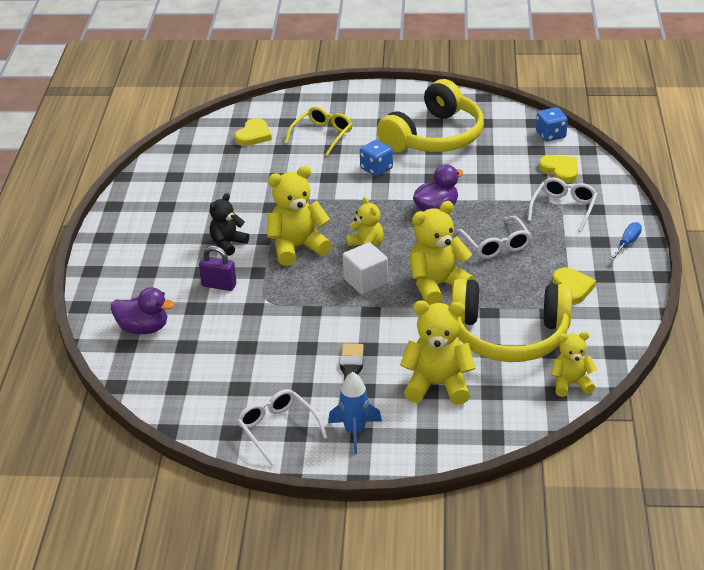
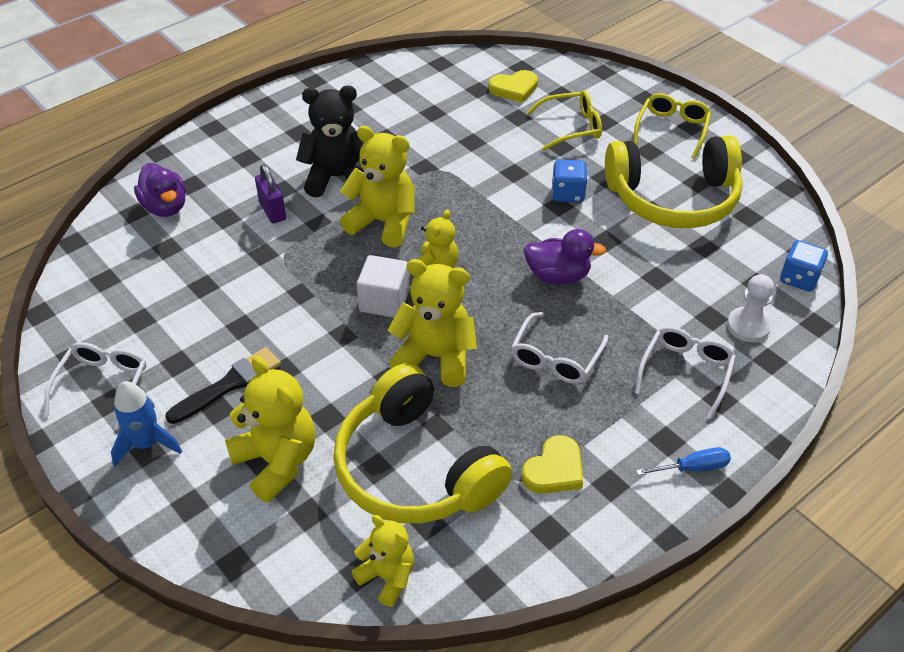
camera: 45 degrees right, 10 degrees up
black teddy bear [210,193,249,256] -> black teddy bear [296,85,364,197], size x1.62
white glasses [528,177,597,232] -> white glasses turned 45 degrees counterclockwise [635,327,736,419]
yellow heart [539,155,578,183] -> white pawn [727,274,774,342]
none -> yellow glasses [633,93,711,159]

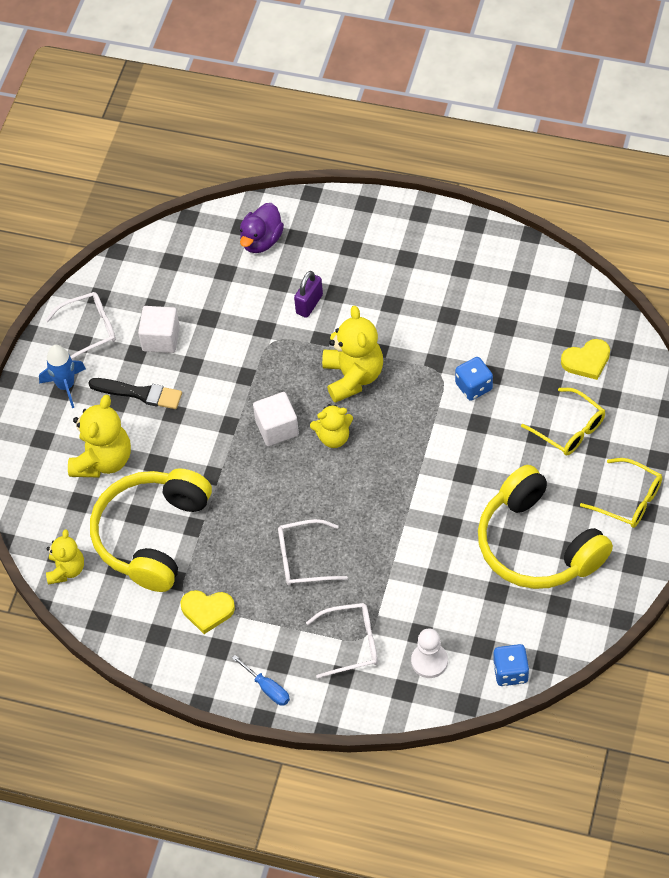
camera: 60 degrees right, 10 degrees up
black teddy bear [296,85,364,197] -> none
yellow teddy bear [388,259,477,387] -> none
yellow heart [489,70,538,103] -> yellow heart turned 60 degrees counterclockwise [561,339,610,380]
purple duck [524,229,606,285] -> none
blue dice [552,159,587,203] -> blue dice moved to [455,357,493,401]
yellow glasses [633,93,711,159] -> yellow glasses turned 45 degrees clockwise [580,458,662,528]
none -> white cube [138,306,180,353]

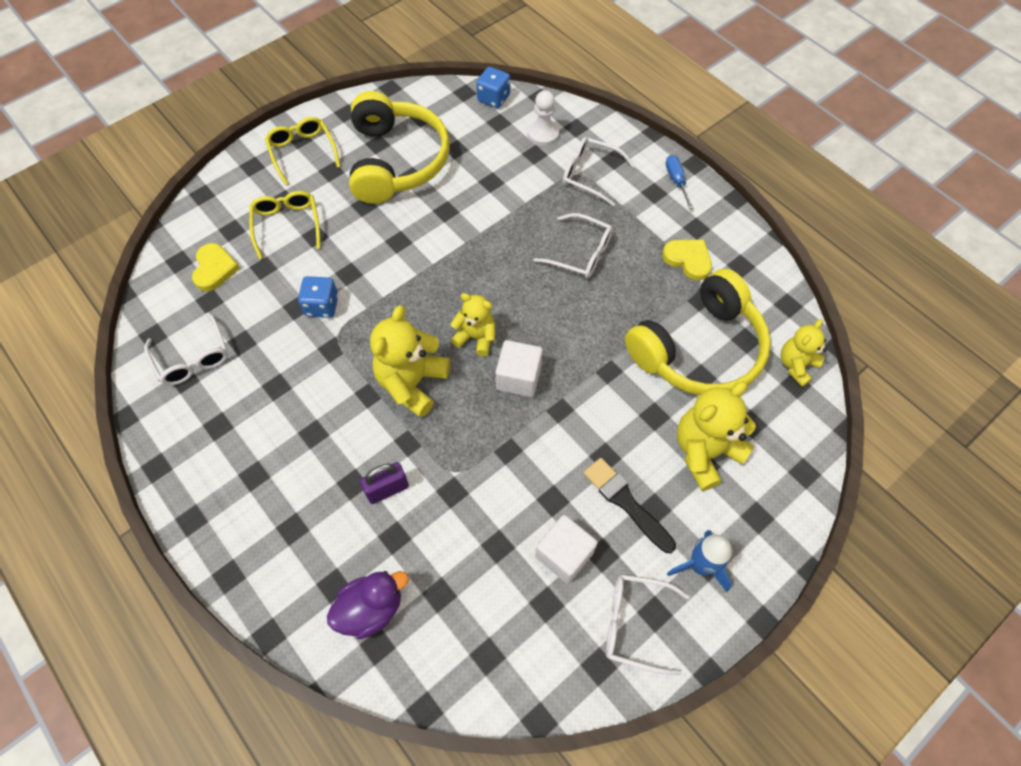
camera: 150 degrees left, 5 degrees up
yellow heart [561,339,610,380] -> yellow heart turned 75 degrees clockwise [192,243,240,291]
none -> white glasses [144,312,228,385]

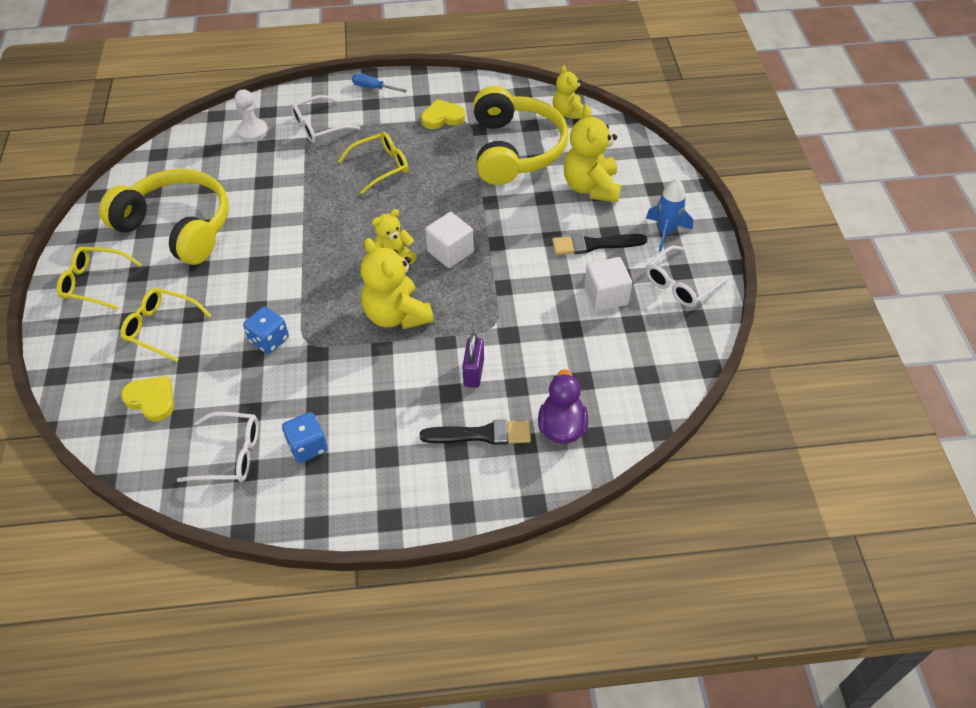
camera: 55 degrees left, 10 degrees down
blue dice [476,67,510,108] -> blue dice moved to [282,412,328,463]
white glasses [533,213,613,278] -> yellow glasses [338,132,408,194]
none -> black brush [420,420,531,445]

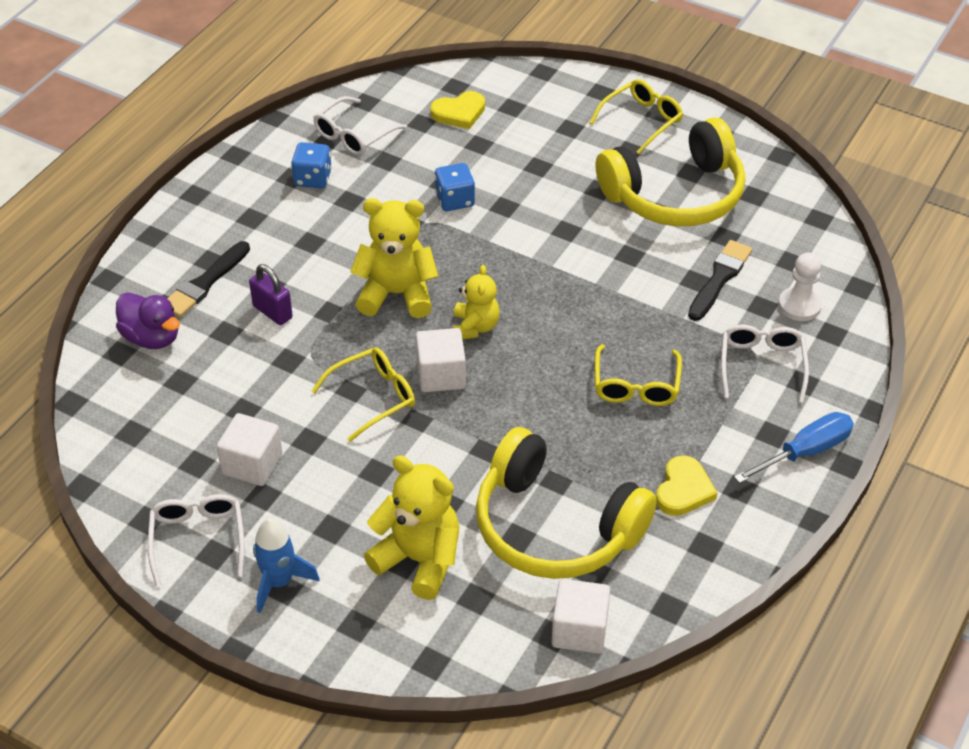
camera: 125 degrees right, 5 degrees down
yellow glasses [120,288,212,362] -> yellow glasses moved to [312,347,415,442]
blue screwdriver [352,73,407,93] -> blue screwdriver [734,412,854,483], size x1.52
black brush [552,234,647,255] -> black brush moved to [688,240,752,321]
yellow teddy bear [553,65,583,119] -> white cube [552,579,610,654]

